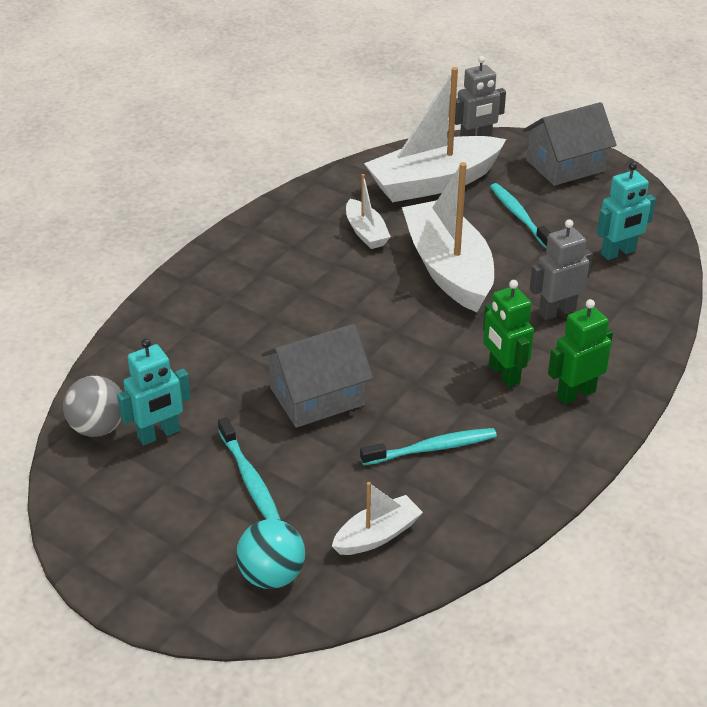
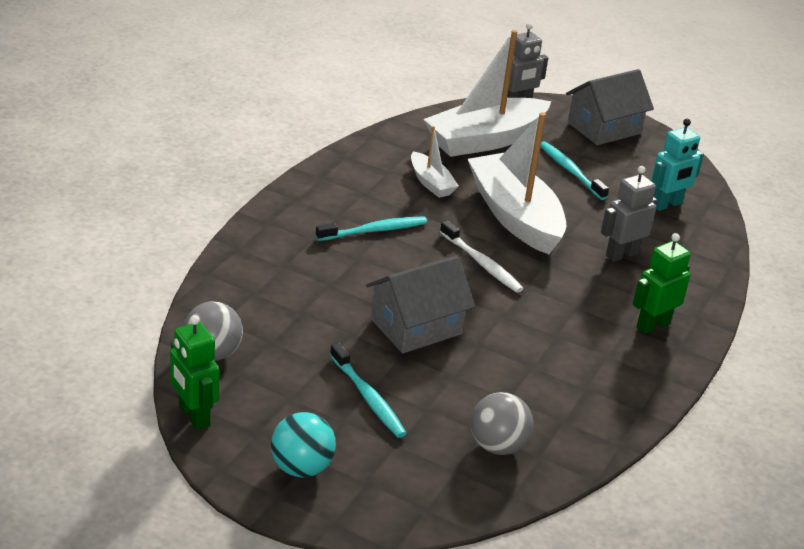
camera: 10 degrees left, 5 degrees down
turquoise robot [117,339,191,445] -> none
turquoise ball [236,519,305,589] -> turquoise ball moved to [271,412,336,477]
white boat [332,482,423,555] -> grey ball [471,392,533,455]
turquoise toothbrush [360,428,497,465] -> turquoise toothbrush moved to [316,216,427,241]
green robot [483,280,534,387] -> green robot moved to [170,315,219,430]
none -> white toothbrush [440,220,524,293]

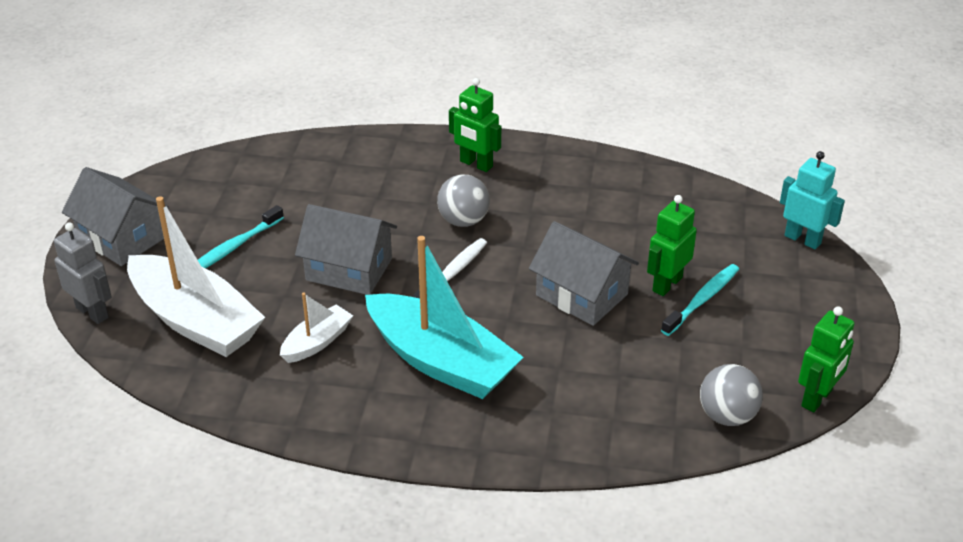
camera: 105 degrees left, 5 degrees up
turquoise ball [271,412,336,477] -> none
turquoise toothbrush [316,216,427,241] -> turquoise boat [365,236,523,399]
white boat [468,112,566,254] -> grey house [295,204,397,295]
grey ball [471,392,533,455] -> grey ball moved to [437,174,490,227]
grey robot [601,166,657,262] -> none
turquoise robot [651,119,704,211] -> turquoise robot moved to [780,151,845,249]
none -> green robot [647,195,697,296]

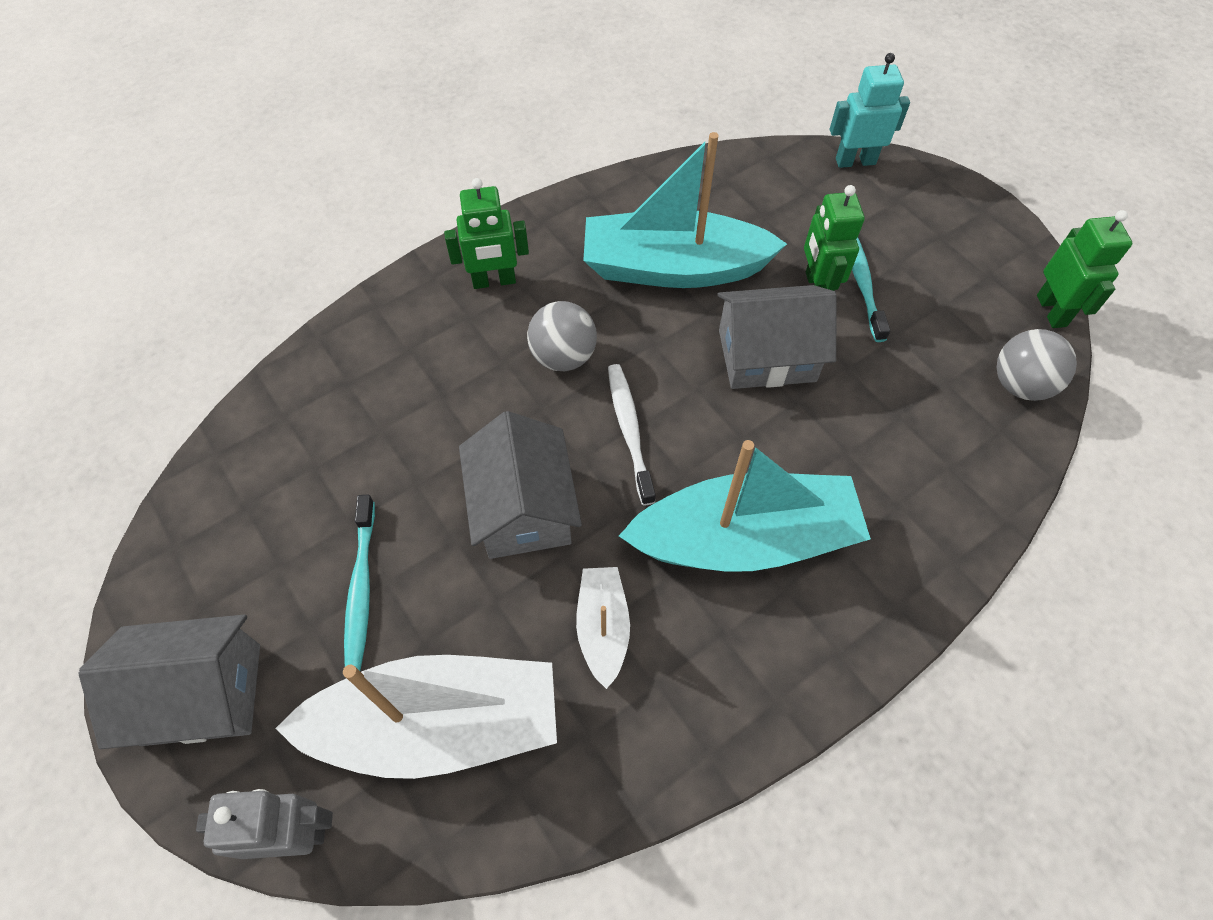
camera: 45 degrees left, 20 degrees up
grey house [295,204,397,295] -> grey house turned 75 degrees counterclockwise [459,411,582,559]
none -> turquoise boat [583,132,787,288]

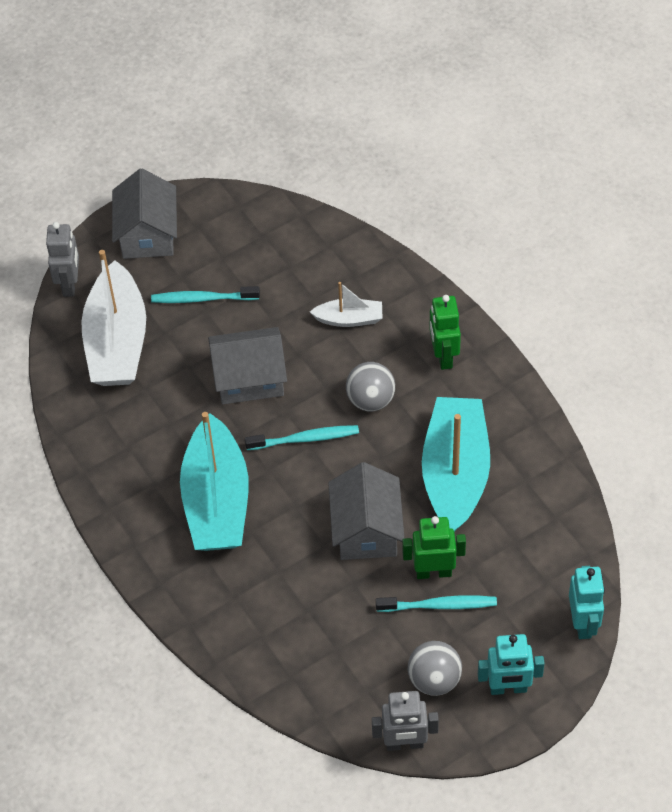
camera: 95 degrees right, 5 degrees down
white boat [576,567,630,689] -> white boat moved to [310,282,383,327]
white toothbrush [608,364,656,505] -> turquoise toothbrush [245,425,359,450]
grey ball [997,329,1077,401] -> grey ball moved to [408,641,462,696]
green robot [1037,210,1133,328] -> grey robot [372,691,439,751]
none -> turquoise robot [478,634,545,695]

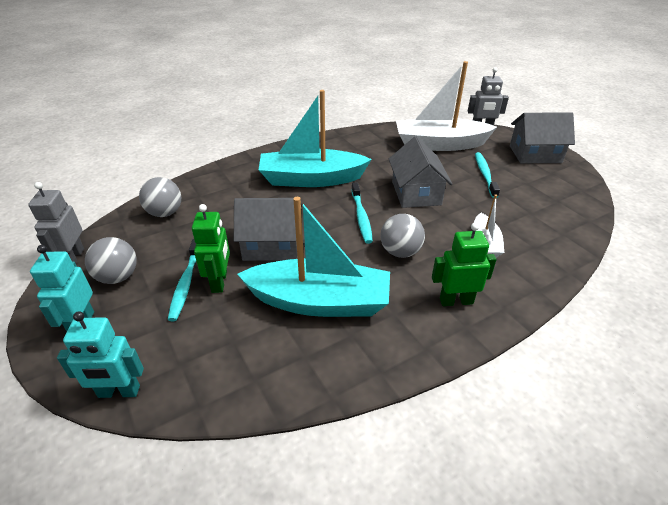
camera: 90 degrees right, 15 degrees down
none -> grey ball [139,177,181,217]

